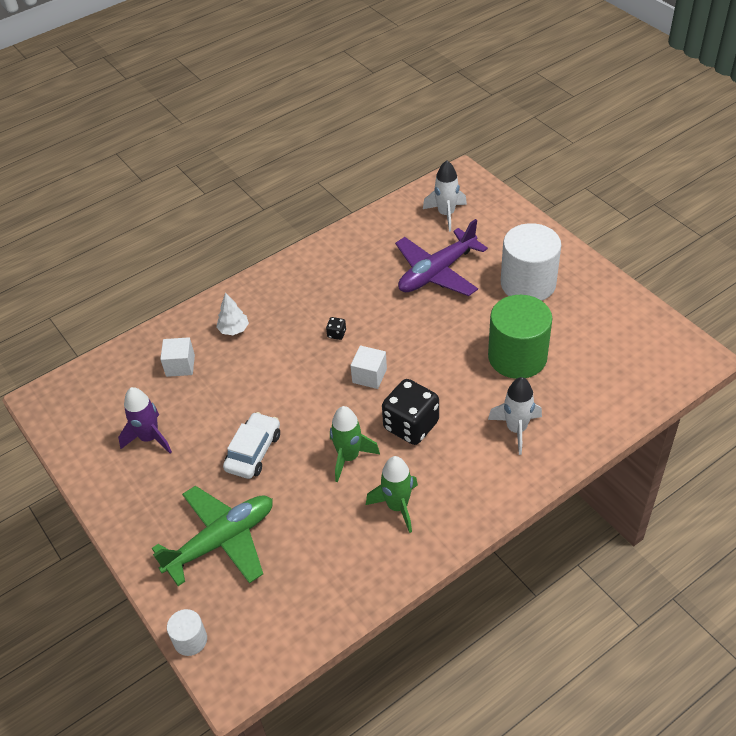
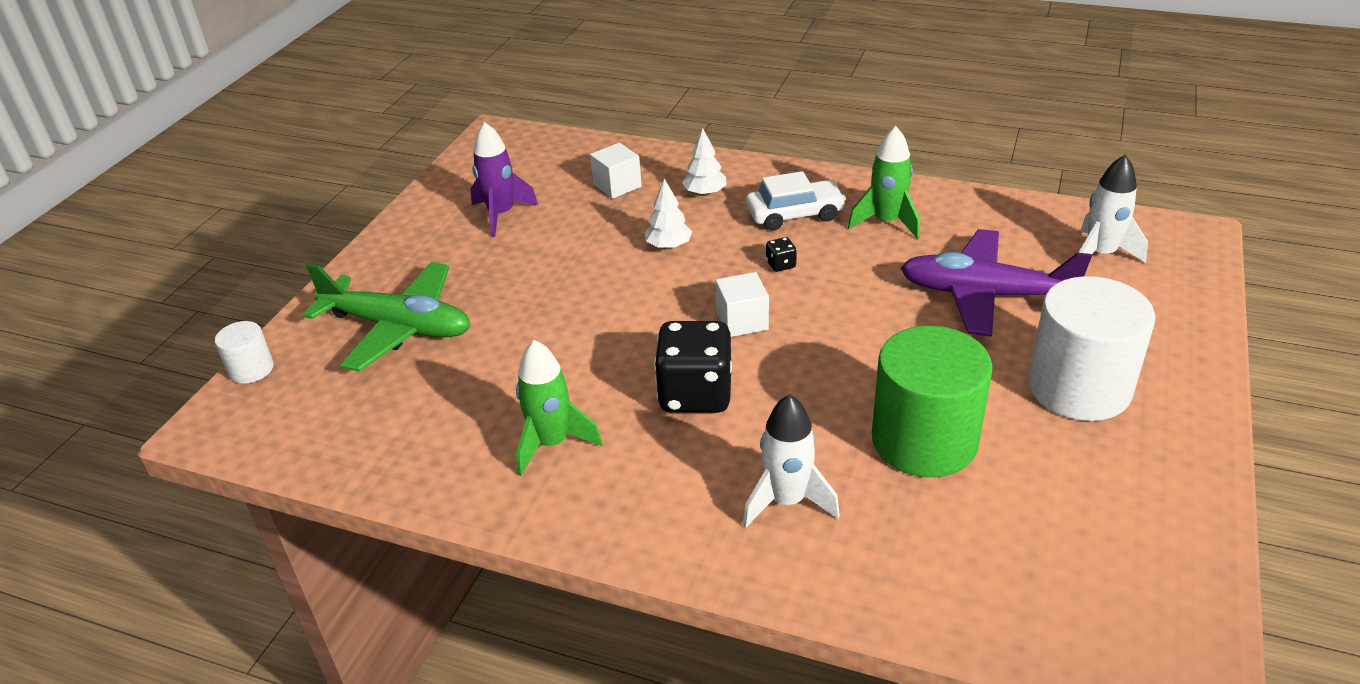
camera: 55 degrees right, 10 degrees down
white car [223,412,280,479] -> white car moved to [746,171,846,231]
green rocket [330,406,380,482] -> green rocket moved to [848,126,920,239]
none -> white tree [644,179,692,249]

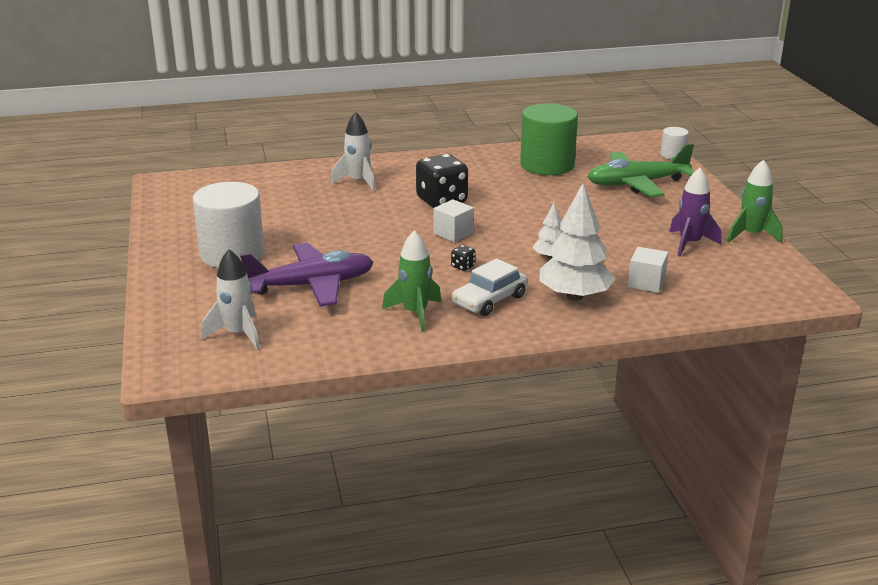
camera: 145 degrees right, 10 degrees down
green rocket [516,340,602,476] -> green rocket moved to [727,160,783,243]
white tree [682,128,727,196] -> white tree [539,183,615,301], size x1.91
green cylinder [872,326,993,477] -> green cylinder moved to [520,103,578,175]

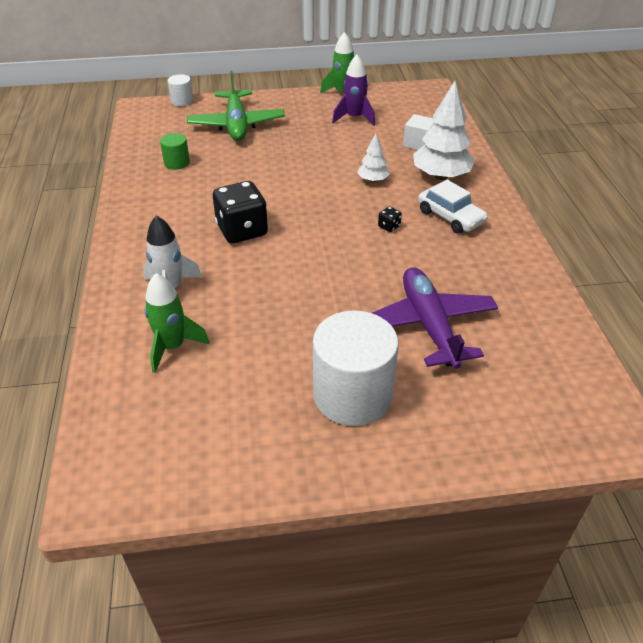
camera: 85 degrees left, 15 degrees up
white rocket [202,249,260,349] -> none
green rocket [382,230,442,332] -> green rocket moved to [144,273,209,373]
white cube [433,199,474,242] -> none
green cylinder [520,103,578,175] -> green cylinder [160,133,190,170], size x0.47

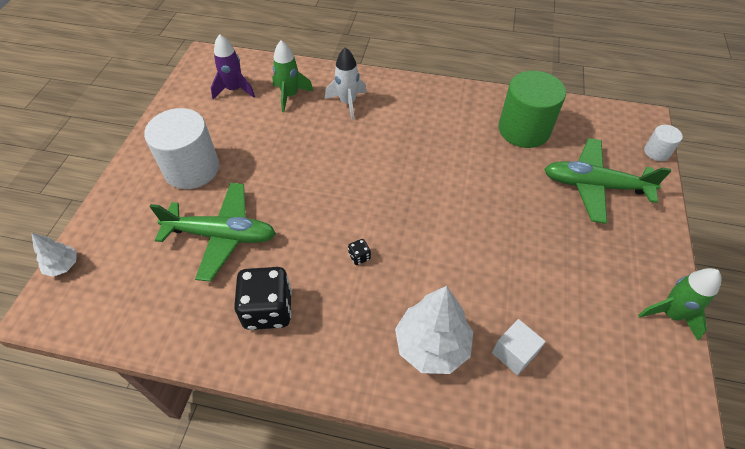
camera: 110 degrees right, 10 degrees up
green cylinder [160,133,190,170] -> green cylinder [499,71,566,148], size x2.11
black dice [213,181,268,243] -> black dice moved to [234,267,292,330]
purple rocket [332,55,375,126] -> purple rocket moved to [211,34,255,99]
white tree [357,133,390,182] -> white tree moved to [32,233,77,277]
purple plane [372,267,498,369] -> green plane [149,183,276,282]
white car [418,180,488,234] -> none

